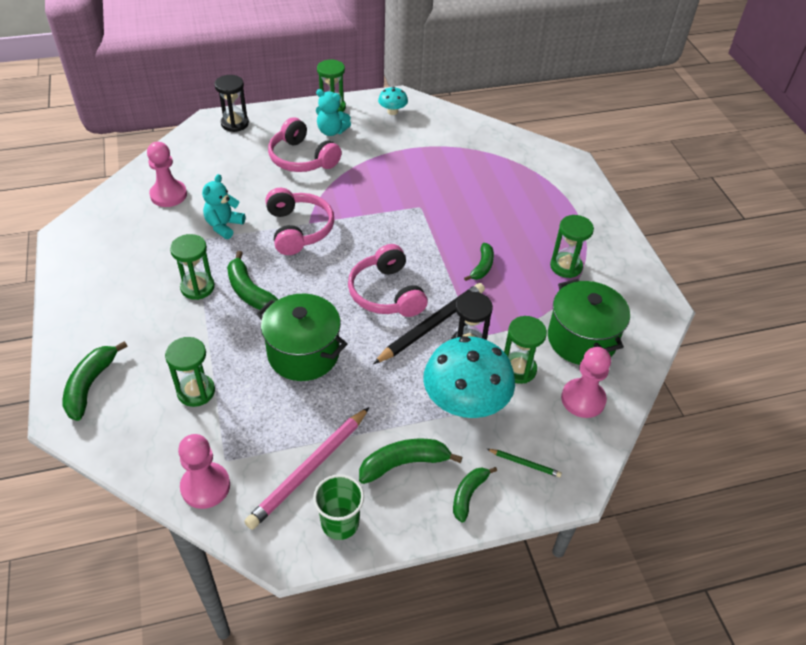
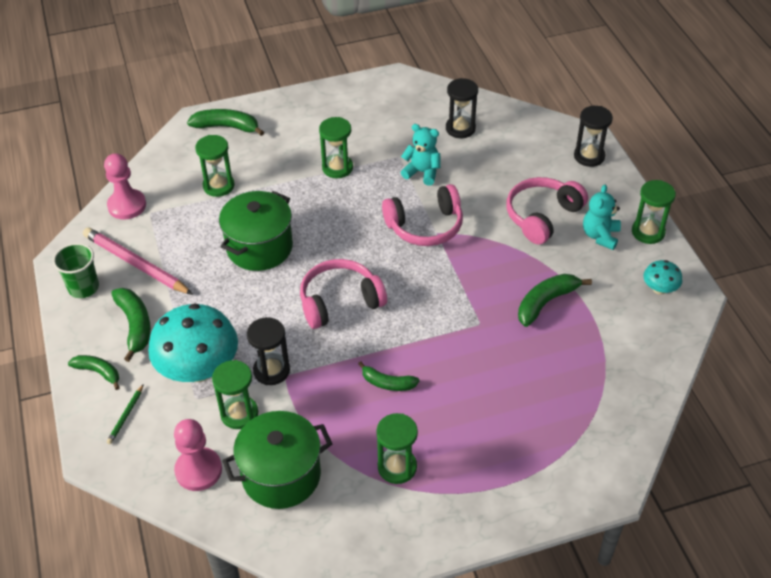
camera: 90 degrees right, 0 degrees up
pink pawn [147,142,187,207] -> black hourglass [446,78,478,138]
green banana [227,251,278,310] -> green banana moved to [518,274,592,327]
black pencil [373,283,485,364] -> none

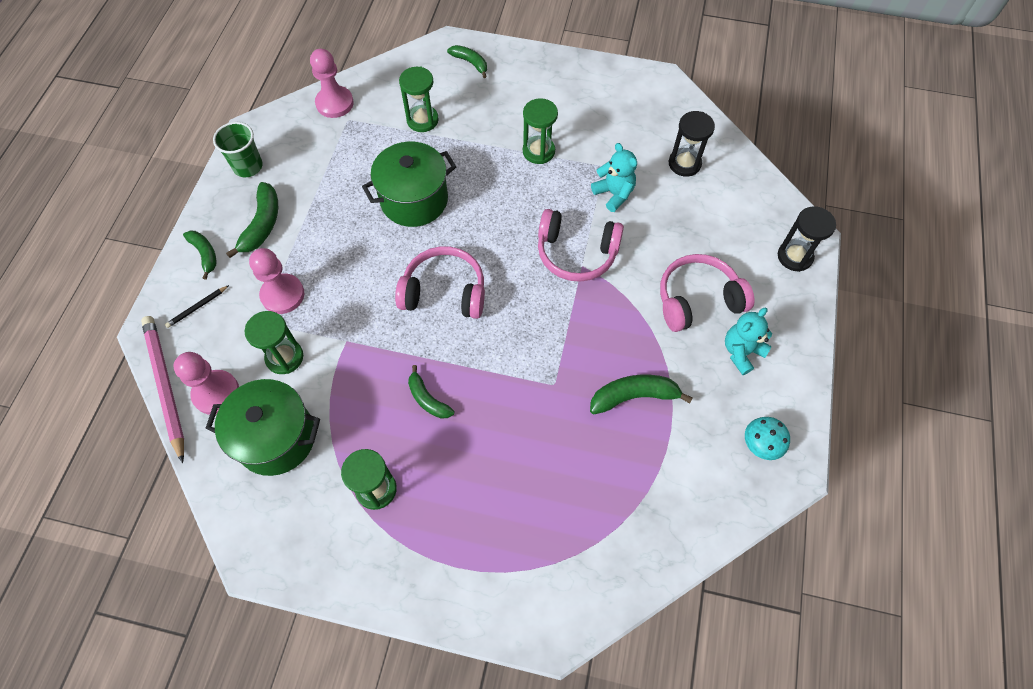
camera: 30 degrees right, 15 degrees up
pink pencil [83,227,193,295] -> pink pencil moved to [141,316,184,463]
green pencil [107,384,144,444] -> black pencil [165,285,229,328]
turquoise mushroom [148,303,238,382] -> pink pawn [249,248,304,314]
green banana [187,109,264,136] -> green banana [447,45,487,78], size x0.66
black hourglass [247,317,290,385] -> none
green hourglass [632,180,676,244] -> none

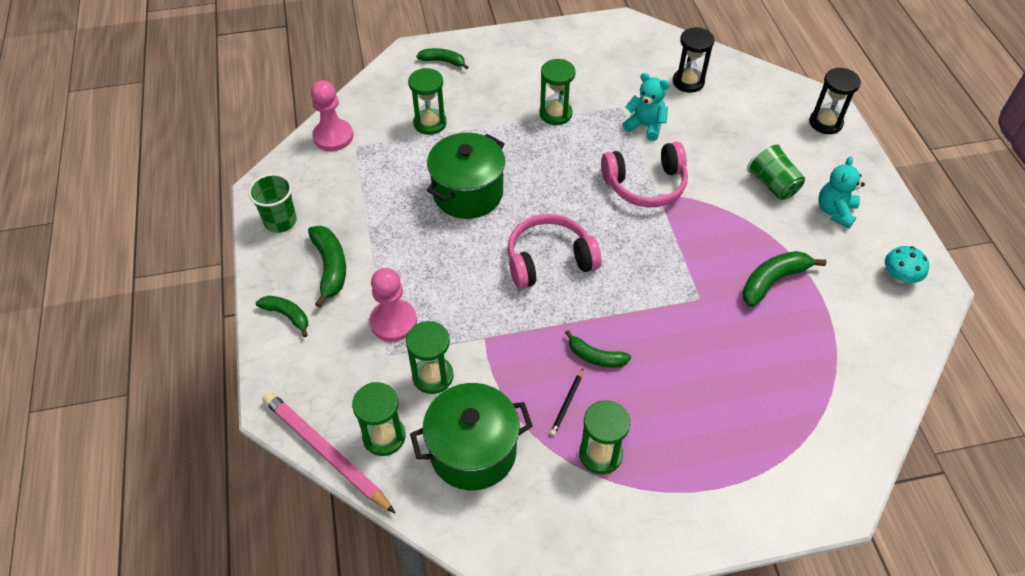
camera: 25 degrees left, 10 degrees down
black pencil [165,285,229,328] -> black pencil moved to [550,369,583,436]
pink pawn [173,352,239,415] -> green hourglass [352,382,406,456]
pink headphones [660,254,755,332] -> green cup [747,143,805,200]

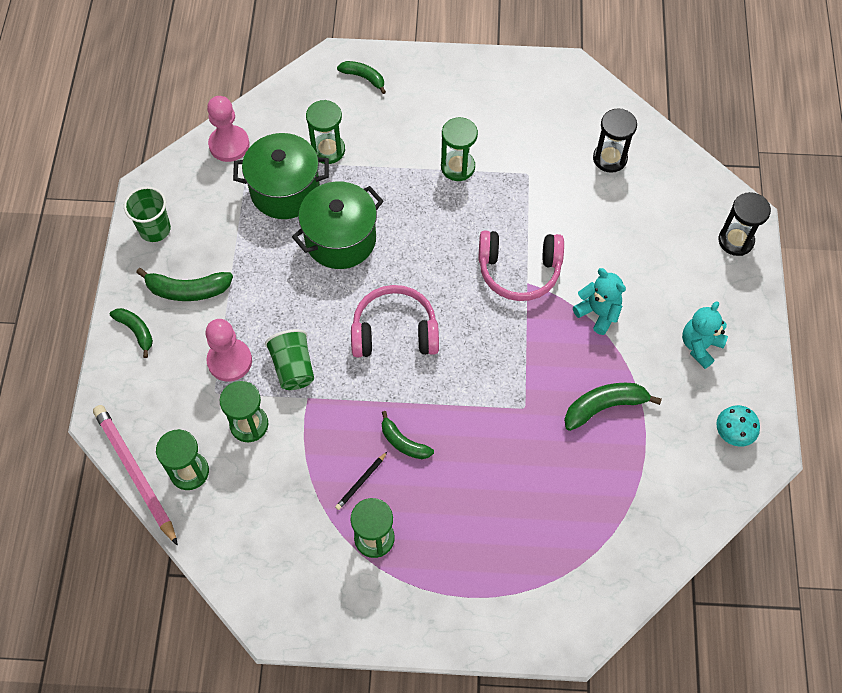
camera: 15 degrees right, 10 degrees up
green banana [308,226,346,308] -> green banana turned 90 degrees clockwise [136,268,233,301]
green pot [410,383,533,490] -> green pot moved to [233,133,329,219]
turquoise teddy bear [623,73,670,141] -> turquoise teddy bear moved to [573,268,626,335]
green cup [747,143,805,200] -> green cup moved to [265,329,314,390]

